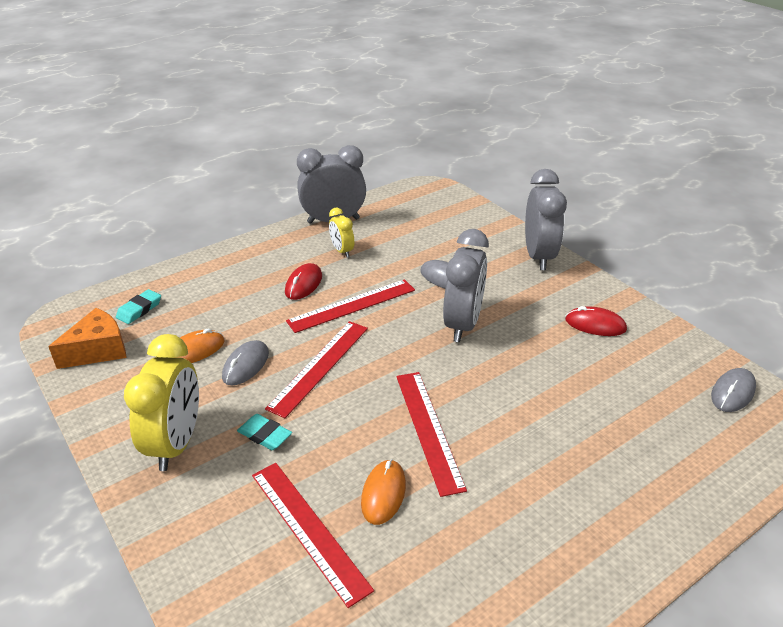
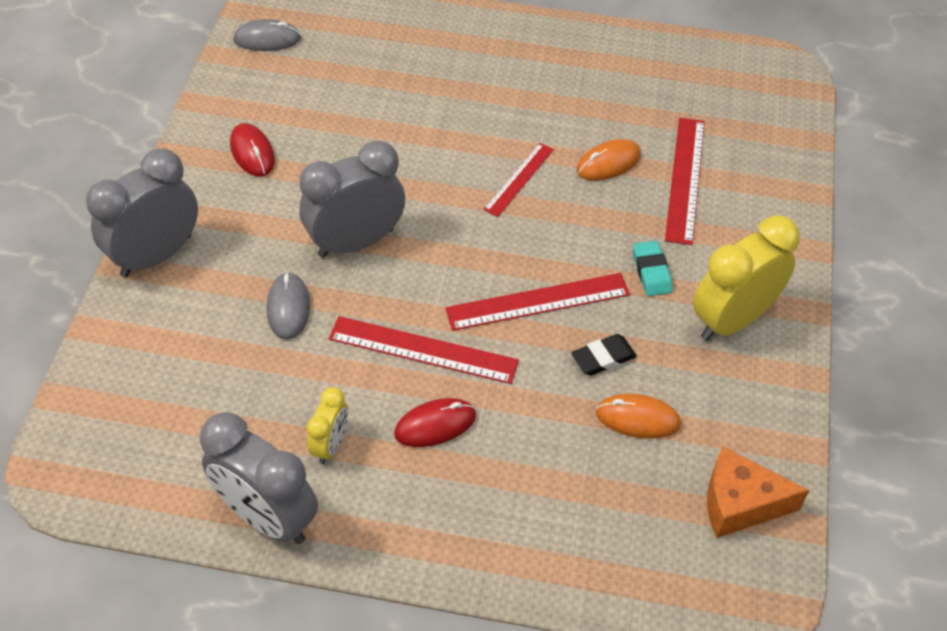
camera: 135 degrees left, 15 degrees up
turquoise eraser [116,289,161,324] -> none
grey mouse [222,340,269,386] -> black eraser [571,334,637,376]
red ruler [396,372,467,497] -> red ruler [483,143,554,217], size x0.64

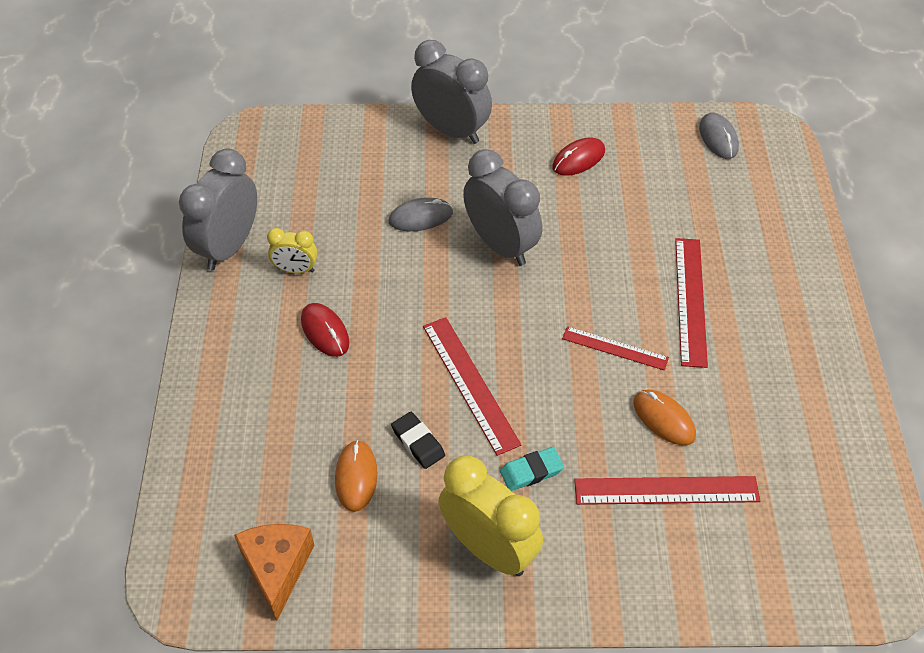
camera: 80 degrees right, 0 degrees up
red ruler [329,316,519,384] -> red ruler moved to [675,238,708,368]

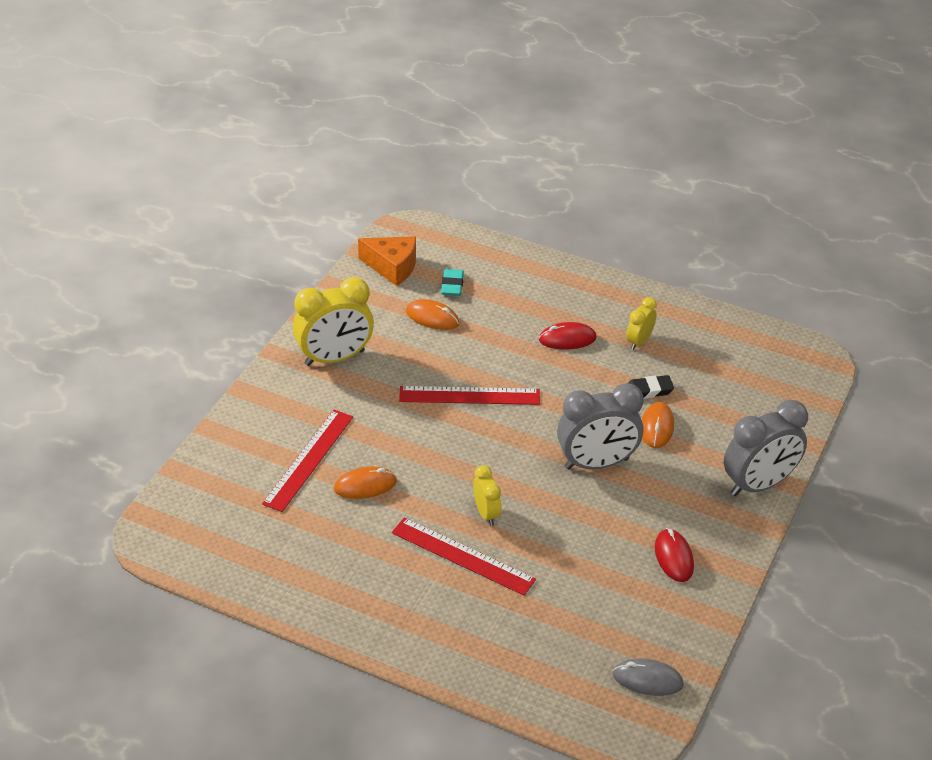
camera: 115 degrees right, 10 degrees down
grey clock [179,148,257,270] -> none
grey mouse [389,197,453,231] -> orange mouse [642,402,674,448]
black eraser [391,412,445,469] -> black eraser moved to [628,375,674,399]
turquoise eraser [500,447,564,491] -> turquoise eraser moved to [441,269,464,296]
red ruler [562,326,669,370] -> none
none -> yellow clock [473,465,501,526]

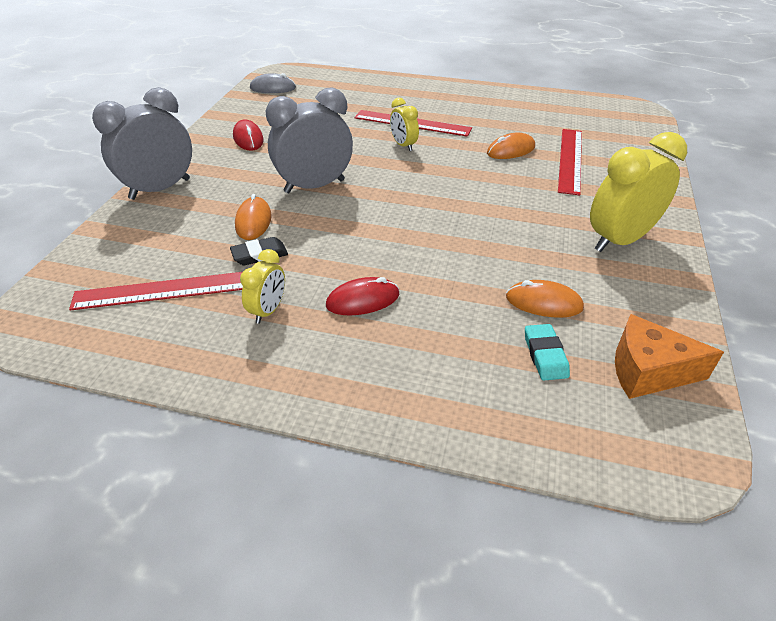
camera: 170 degrees right, 0 degrees up
red ruler [399,386,540,405] -> red ruler moved to [69,272,243,311]

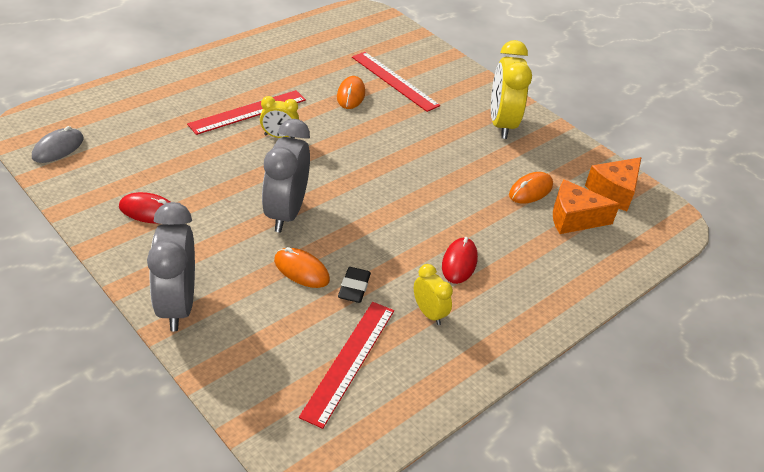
camera: 60 degrees left, 0 degrees up
turquoise eraser [525,324,570,380] -> orange cheese [553,179,620,234]

